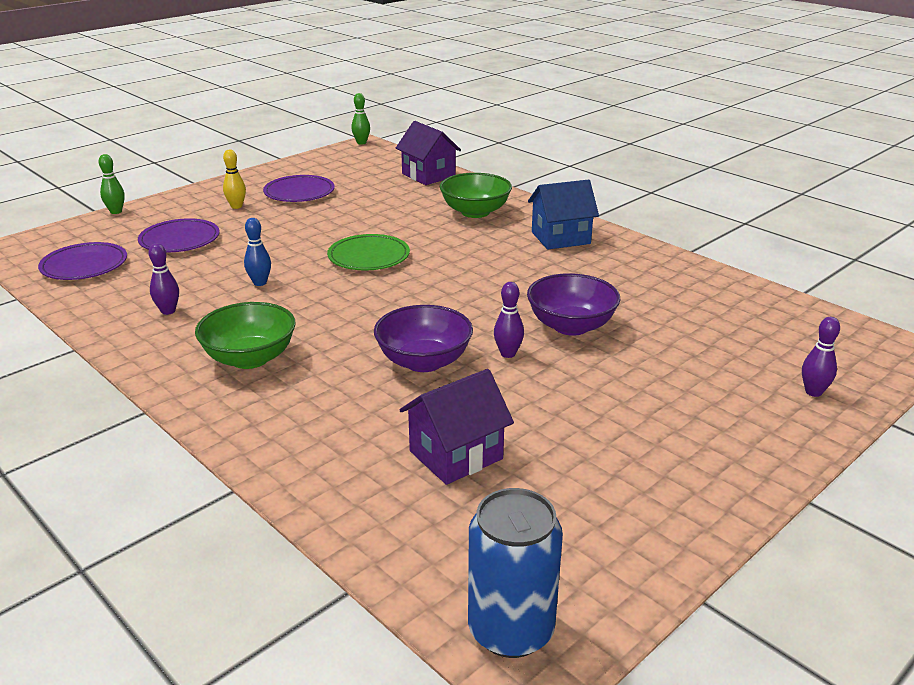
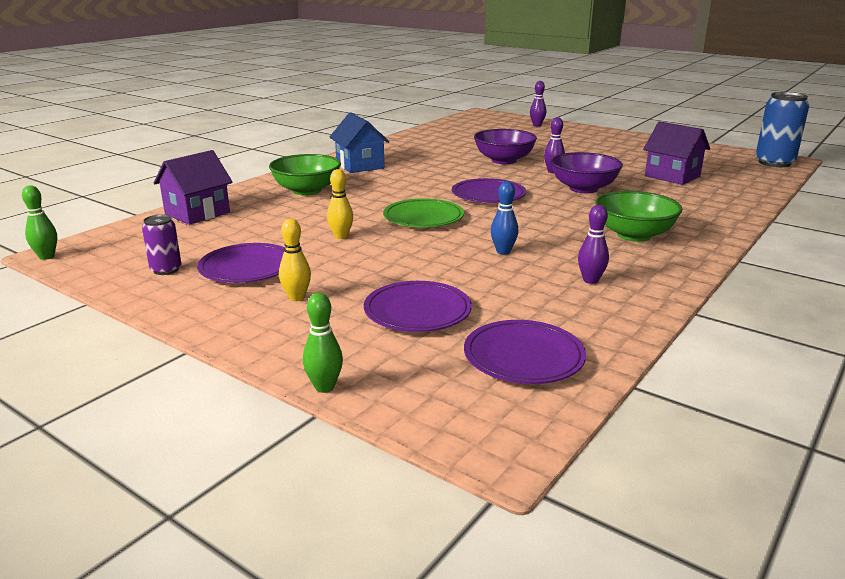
camera: 100 degrees left, 5 degrees down
none -> purple can [142,214,181,275]
none -> yellow bowling pin [327,169,353,239]
none -> purple plate [452,178,526,203]

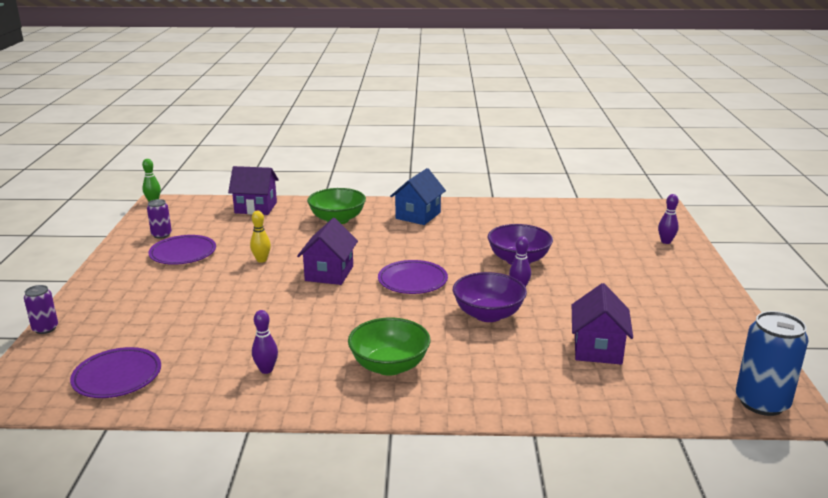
camera: 55 degrees right, 0 degrees up
yellow bowling pin [279,219,311,301] -> none
green bowling pin [303,293,343,393] -> purple can [24,285,58,334]
purple plate [364,281,472,332] -> none
green plate [383,198,464,228] -> purple house [297,218,358,285]
blue bowling pin [491,181,518,254] -> none

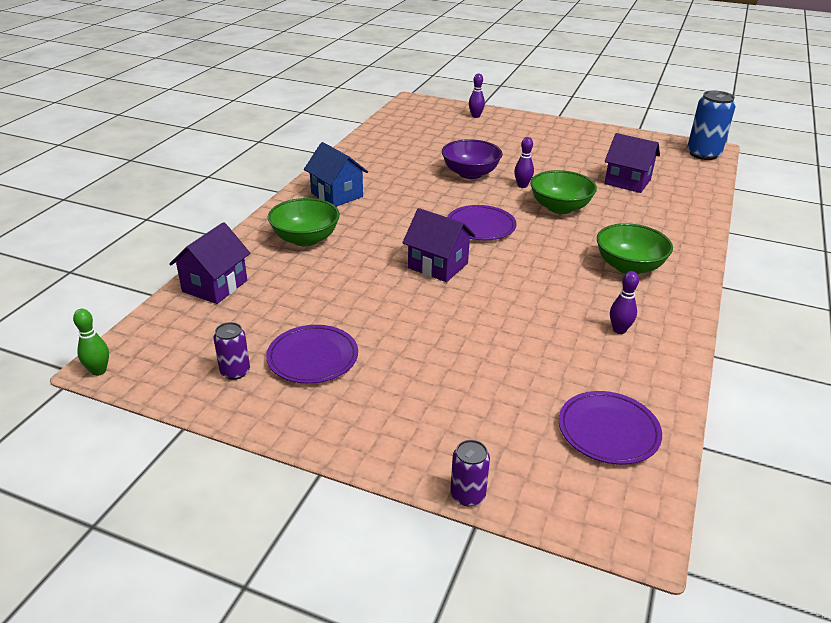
camera: 70 degrees left, 10 degrees up
yellow bowling pin [250,211,271,263] -> none
purple bowl [453,272,527,322] -> green bowl [530,170,597,214]

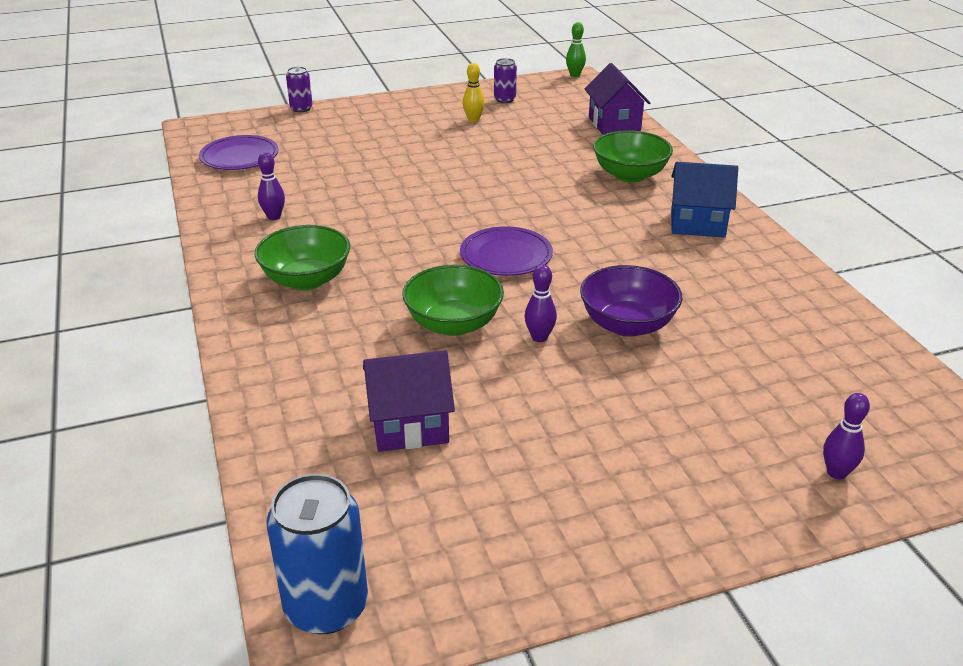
camera: 140 degrees right, 0 degrees up
purple plate [266,325,358,384] -> yellow bowling pin [463,63,485,122]
purple house [402,208,475,282] -> none

